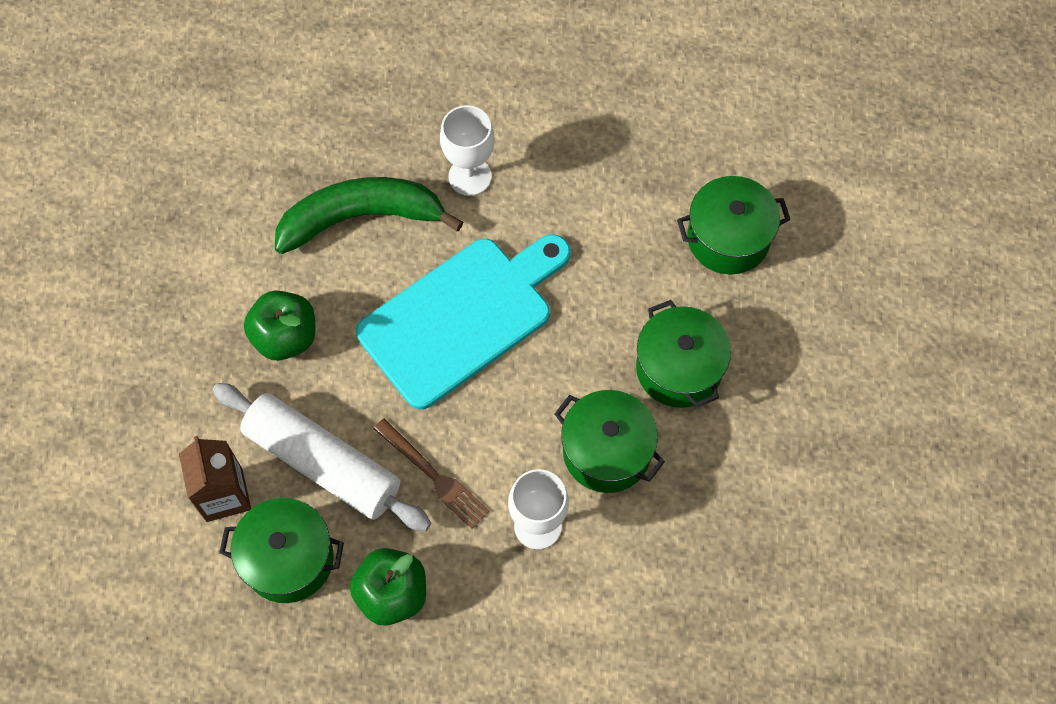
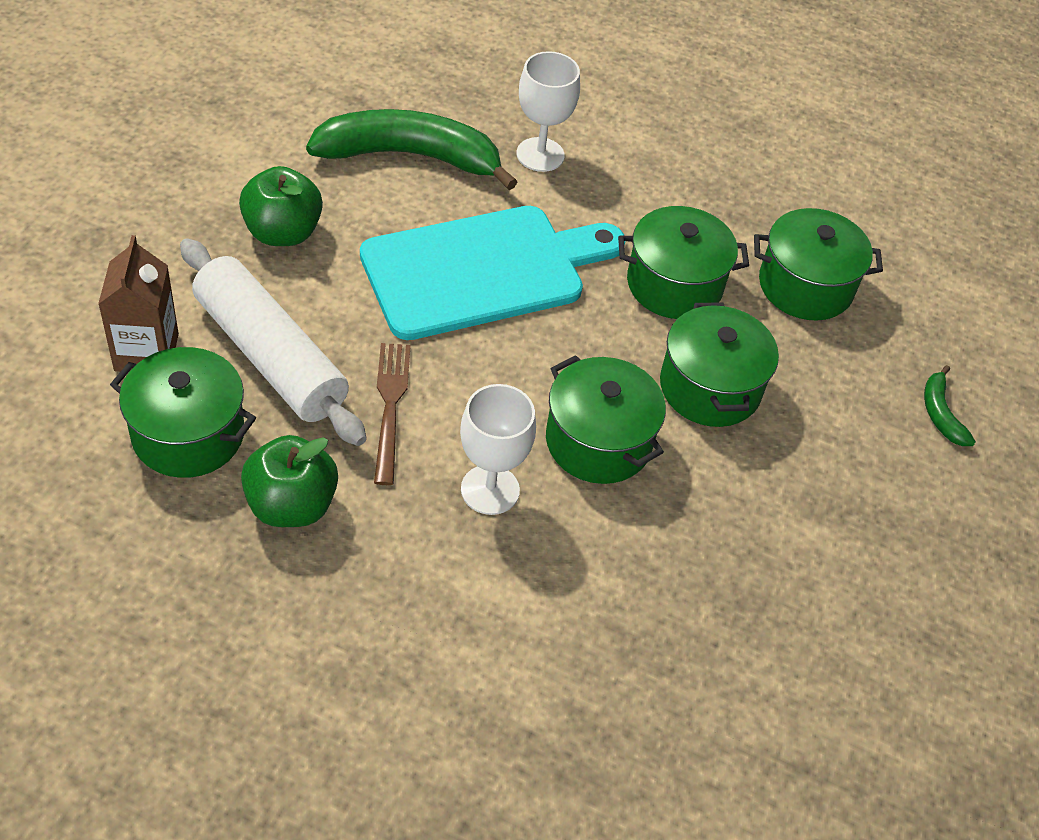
camera: 10 degrees right, 15 degrees down
brown fork [373,418,490,529] -> brown fork turned 150 degrees counterclockwise [374,343,411,485]
none -> green pot [618,206,749,319]
none -> green banana [924,365,976,446]

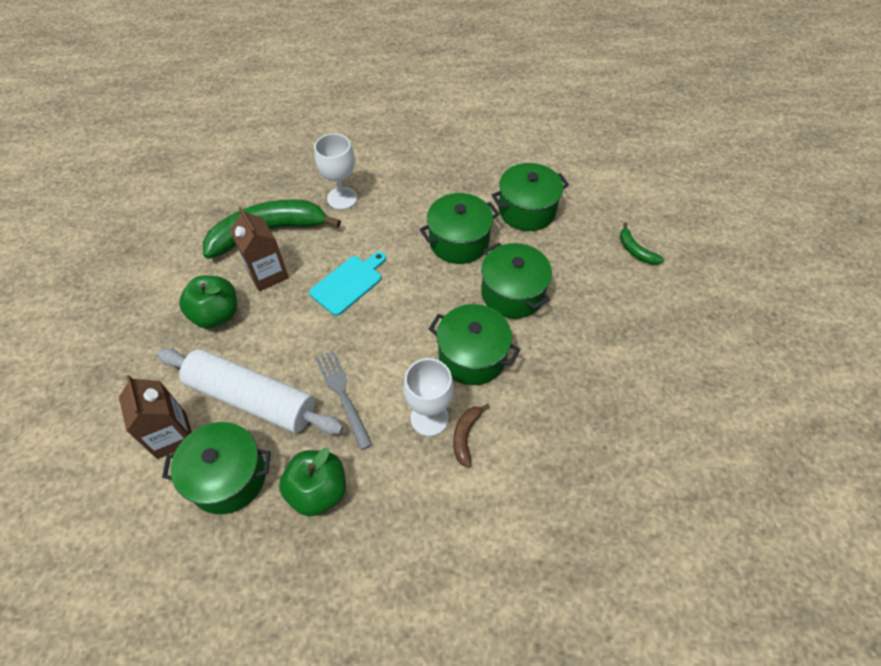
camera: 20 degrees left, 5 degrees up
turquoise cutting board [360,206,625,340] -> turquoise cutting board [309,252,386,316], size x0.51
brown fork [374,343,411,485] -> grey fork [315,350,373,450]
none -> brown carton [230,207,289,291]
none -> brown banana [453,403,490,468]

